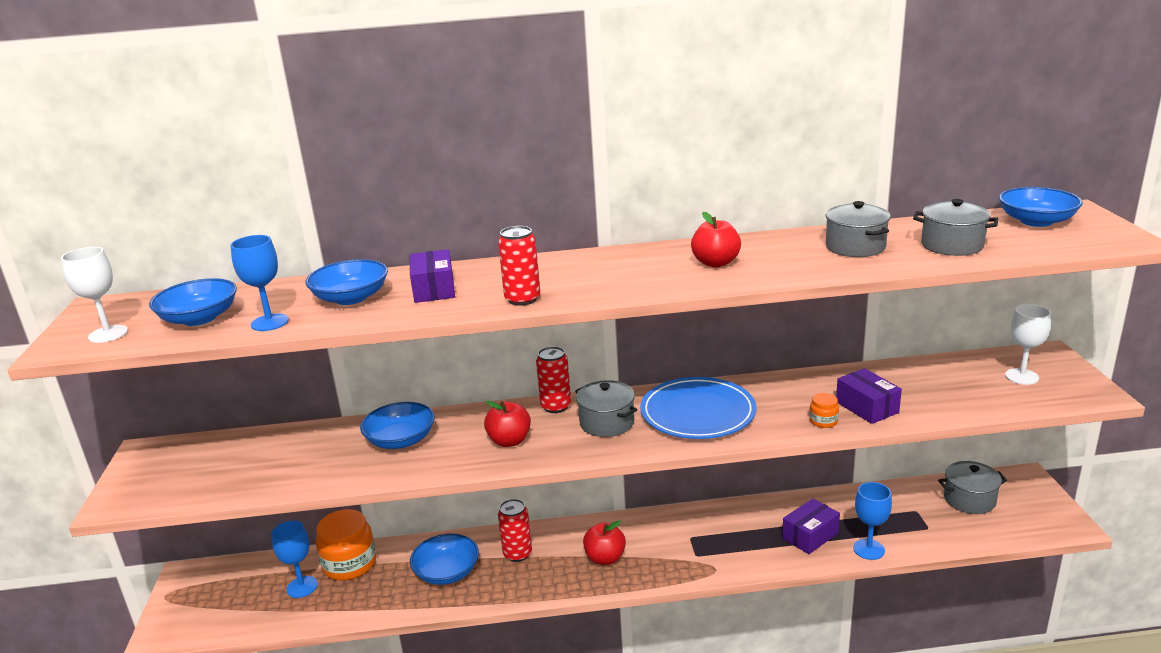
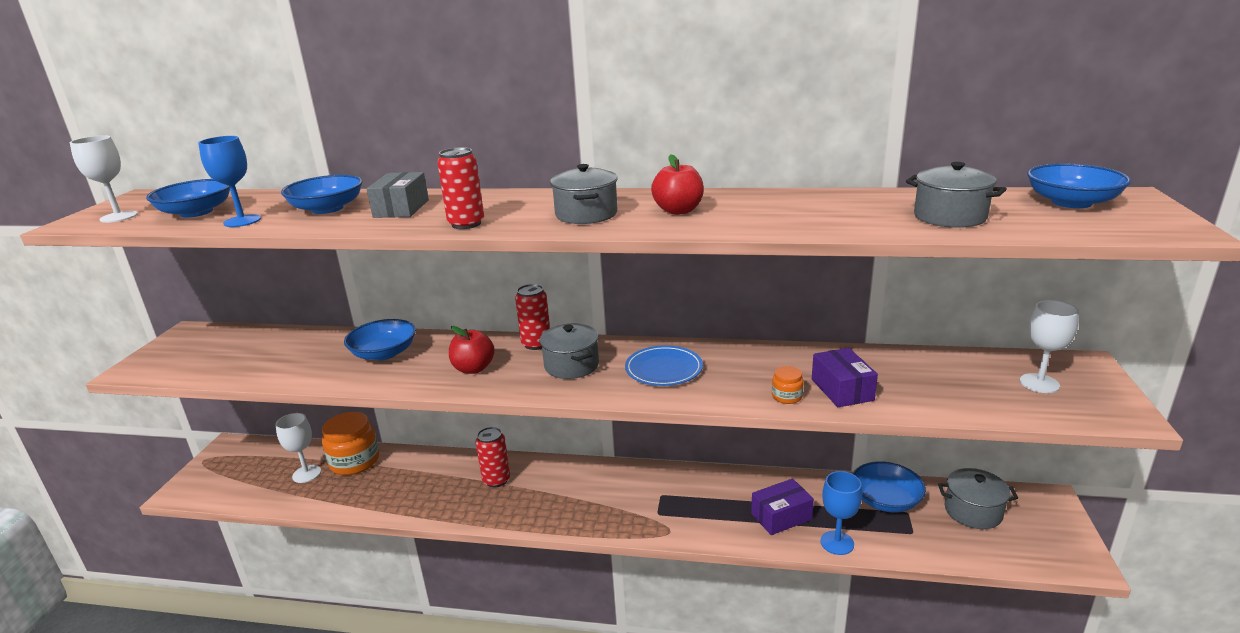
camera: 15 degrees right, 0 degrees up
blue goblet [271,521,318,598] -> white goblet [276,413,321,483]
purple box [410,249,455,303] -> grey box [367,172,429,218]
blue bowl [410,533,479,585] -> blue bowl moved to [853,461,926,513]
red apple [583,520,626,565] -> none
blue plate [640,377,756,439] -> blue plate [625,346,703,386], size x0.66
grey pot [825,201,891,257] -> grey pot moved to [550,164,618,224]

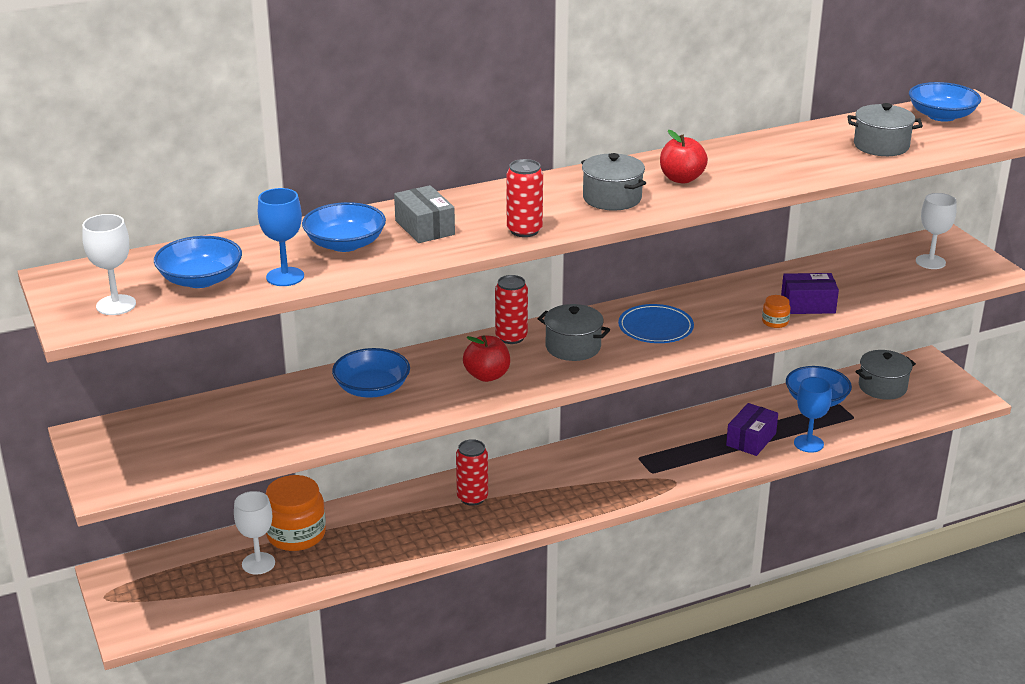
camera: 35 degrees left, 5 degrees up
purple box [812,348,878,407] -> purple box turned 45 degrees counterclockwise [781,273,839,314]

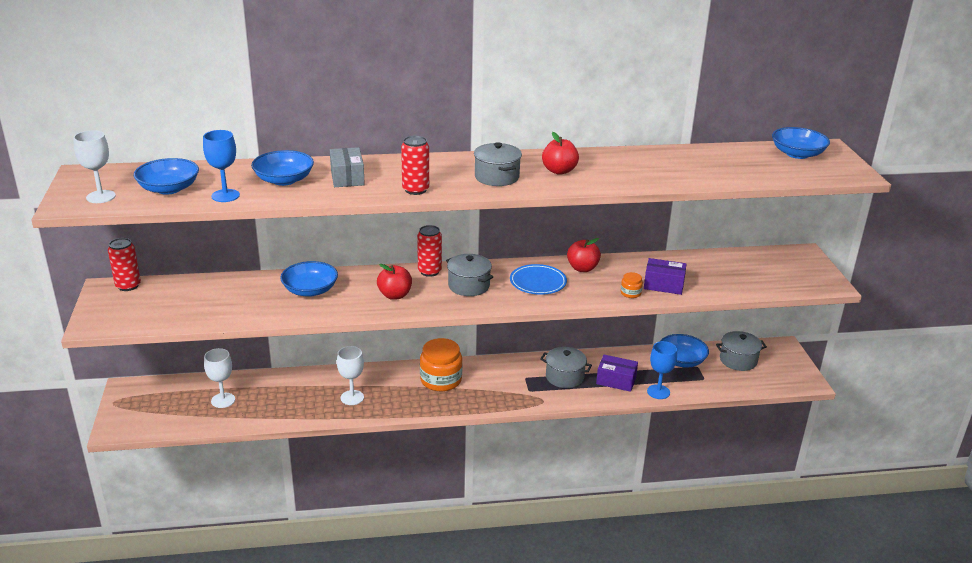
camera: 15 degrees right, 0 degrees up
orange jar [266,475,326,551] -> orange jar moved to [420,338,462,391]
red can [456,439,488,506] -> red can moved to [108,238,141,291]
purple box [726,403,778,456] -> purple box turned 60 degrees clockwise [596,355,638,392]
grey pot [847,103,923,156] -> grey pot moved to [540,347,592,388]
white goblet [916,193,957,269] -> white goblet moved to [337,346,364,405]
none -> red apple [567,238,601,272]

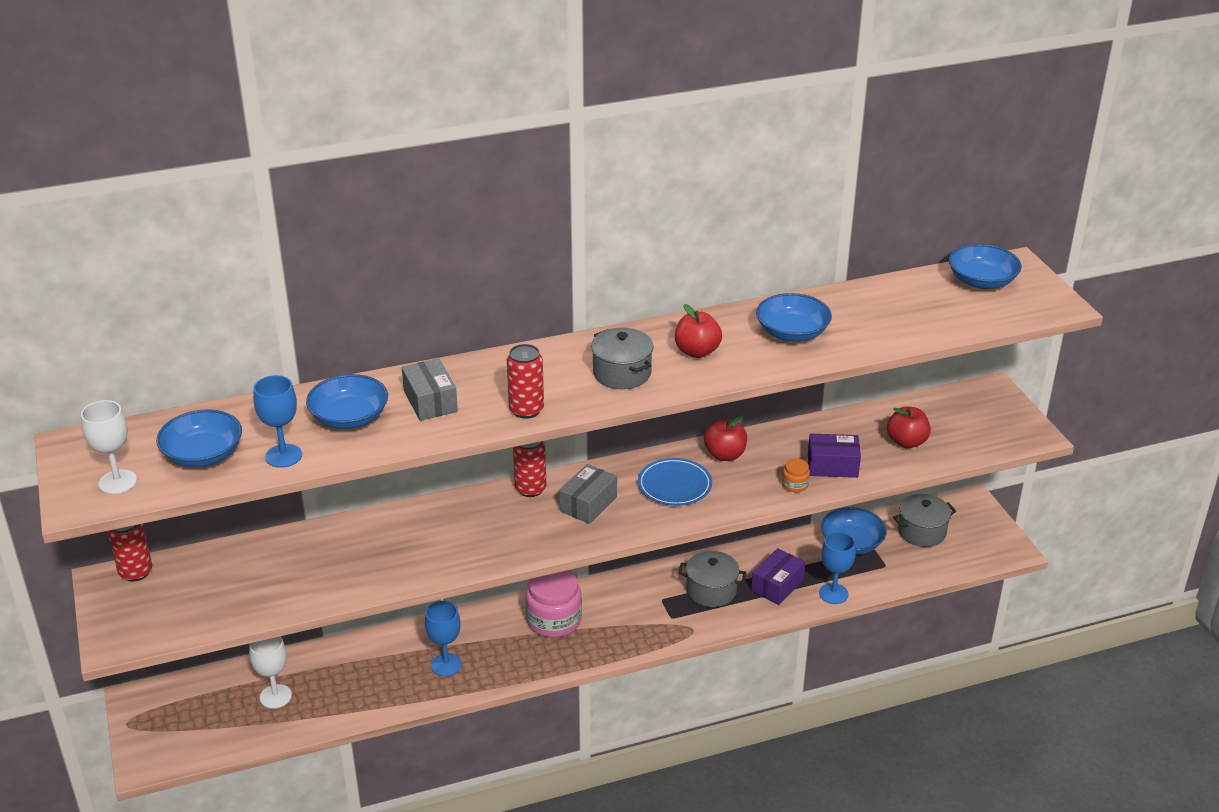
camera: 10 degrees left, 5 degrees up
blue bowl [280,261,338,297] -> blue bowl moved to [756,293,832,342]
white goblet [337,346,364,405] -> blue goblet [425,601,462,676]
red apple [377,264,412,300] -> red apple moved to [887,406,931,448]
orange jar [420,338,462,391] -> pink jar [525,570,582,638]
grey pot [446,254,493,296] -> grey box [559,464,617,524]
purple box [596,355,638,392] -> purple box turned 60 degrees counterclockwise [751,548,805,605]

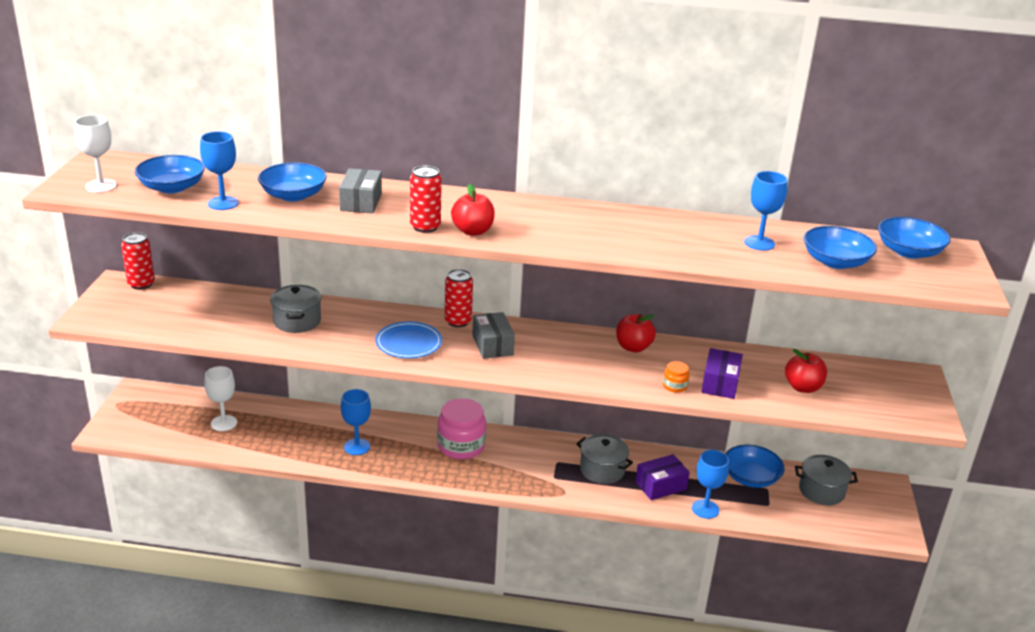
camera: 25 degrees right, 5 degrees down
grey box [559,464,617,524] -> grey box turned 75 degrees counterclockwise [472,312,515,359]
grey pot [591,328,654,389] -> grey pot moved to [270,285,321,333]
blue plate [638,458,712,506] -> blue plate moved to [375,322,442,358]
red apple [675,304,722,358] -> red apple moved to [451,184,495,236]
blue bowl [756,293,832,342] -> blue bowl moved to [804,226,877,269]
purple box [808,434,861,478] -> purple box turned 75 degrees clockwise [701,348,743,399]
none -> blue goblet [744,171,788,251]

